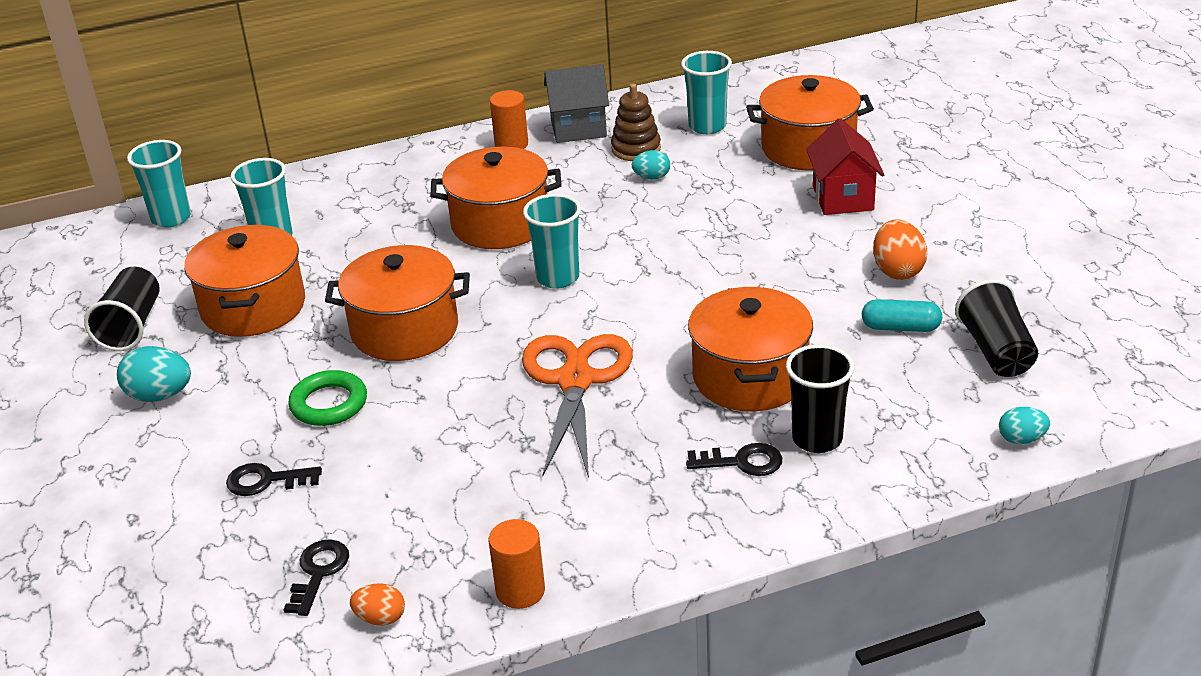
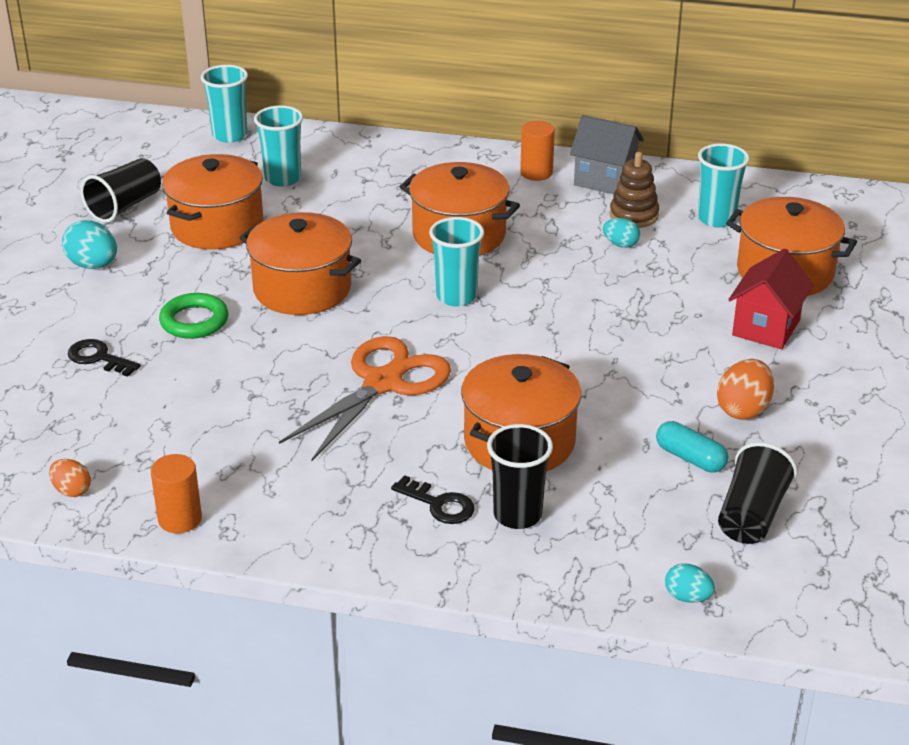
camera: 30 degrees right, 0 degrees up
black key [283,539,349,616] -> none

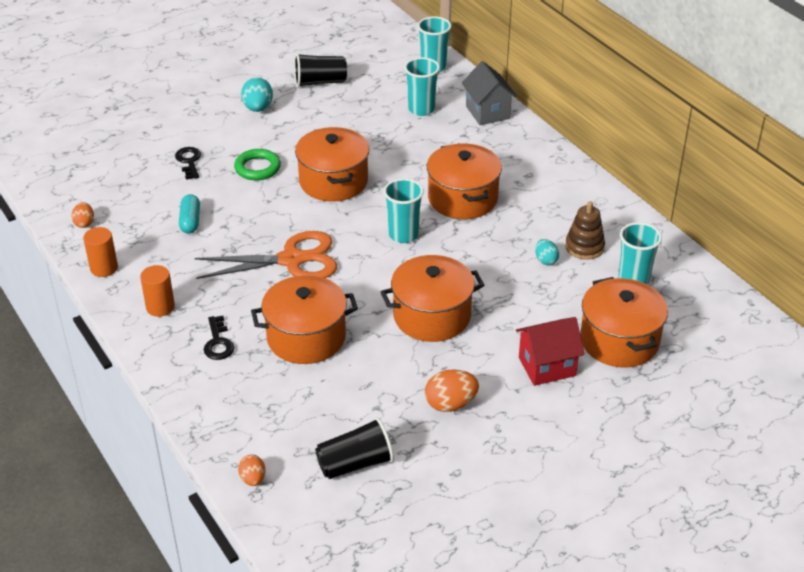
camera: 45 degrees right, 5 degrees up
orange pot [162,154,264,249] -> orange pot moved to [381,255,484,342]
black cup [487,424,553,529] -> none
orange cylinder [520,121,555,181] -> orange cylinder moved to [140,265,175,317]
grey house [570,115,644,194] -> grey house moved to [462,61,517,125]
turquoise capsule [656,421,728,473] -> turquoise capsule moved to [179,194,200,233]
turquoise egg [665,563,715,603] -> orange egg [238,455,265,486]

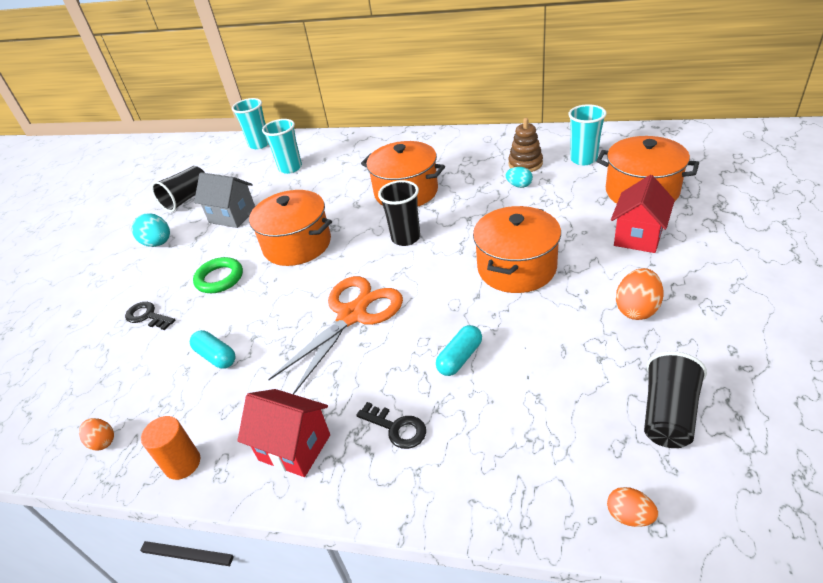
camera: 40 degrees left, 0 degrees up
orange cylinder [140,265,175,317] -> red house [237,389,330,477]
orange pot [251,275,358,364] -> turquoise capsule [436,325,482,376]
turquoise cup [384,178,424,243] -> black cup [378,180,420,246]
grey house [462,61,517,125] -> grey house moved to [194,172,255,228]

